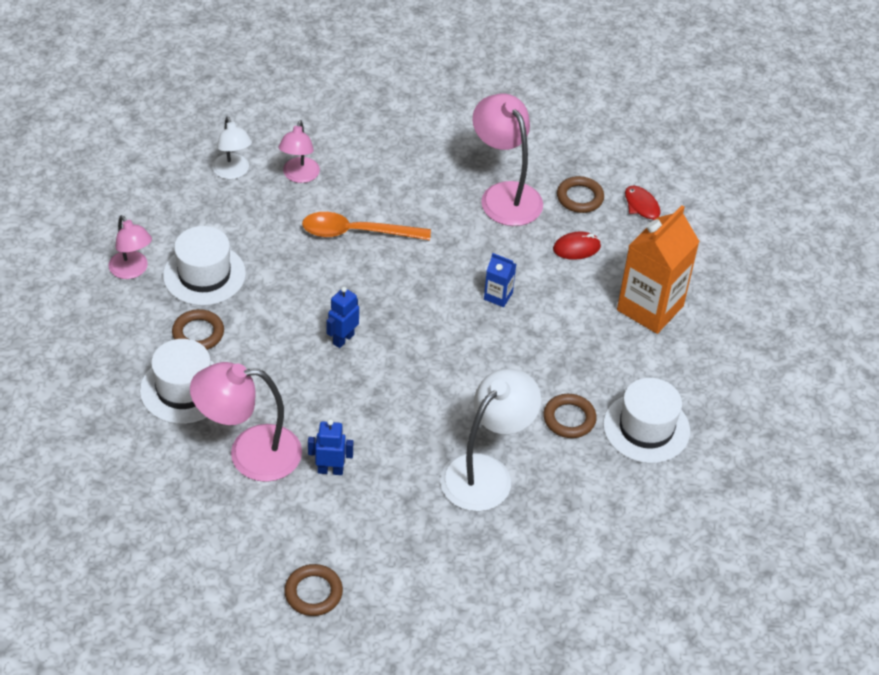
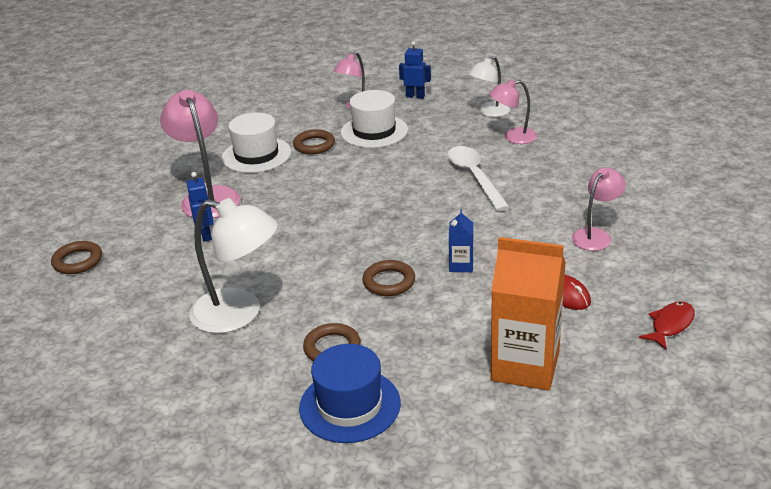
camera: 75 degrees right, 15 degrees down
orange spoon [302,212,431,240] -> white spoon [448,146,510,211]
blue robot [326,287,359,348] -> blue robot moved to [399,41,431,99]
pink lamp [472,94,543,226] -> pink lamp [572,168,626,251], size x0.60
brown ring [557,176,604,213] -> brown ring moved to [362,260,415,296]
white hat [603,378,690,463] -> blue hat [299,344,401,443]

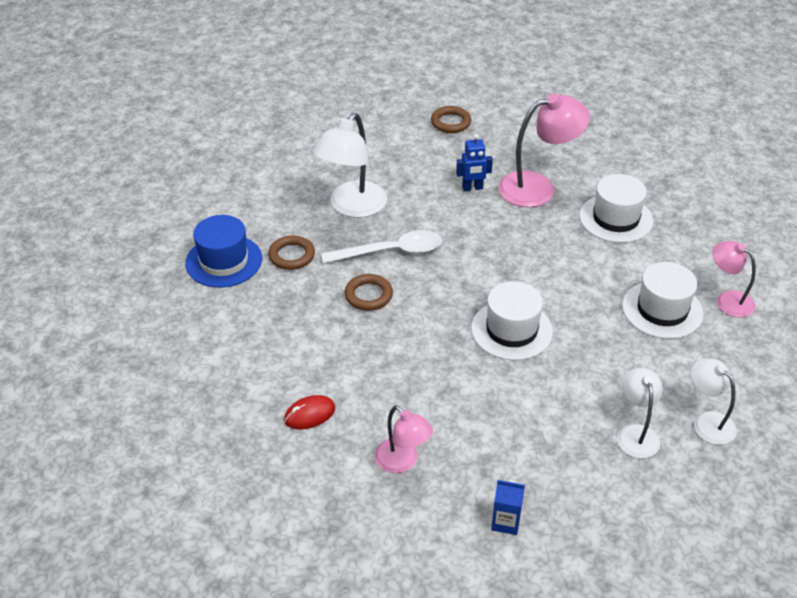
camera: 95 degrees right, 10 degrees up
brown ring [293,129,335,154] -> none
blue robot [399,41,431,99] -> none
white spoon [448,146,510,211] -> white spoon moved to [321,230,442,264]
blue carton [449,209,473,272] -> blue carton moved to [491,480,525,535]
pink lamp [490,79,537,144] -> white lamp [617,368,663,458]
orange carton [491,237,566,391] -> none
red fish [639,301,695,350] -> none
none -> white hat [471,281,553,360]

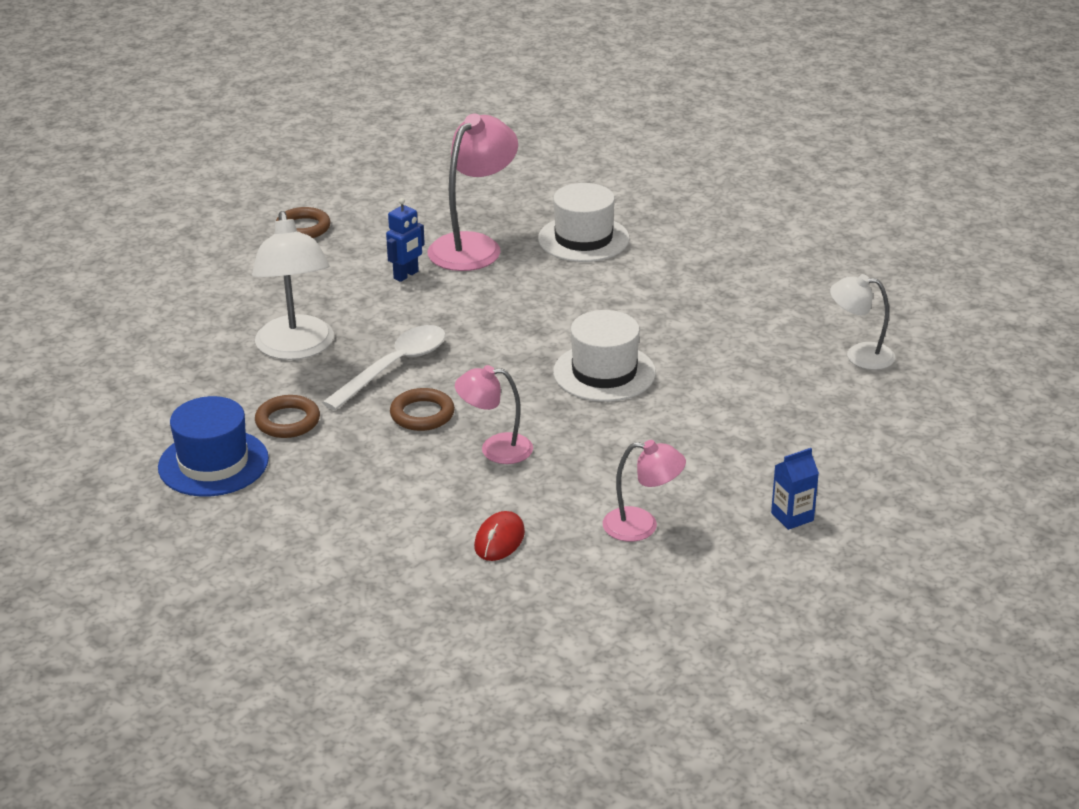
camera: 40 degrees left, 10 degrees down
white lamp [617,368,663,458] -> none
white hat [622,262,704,339] -> none
pink lamp [712,241,756,317] -> pink lamp moved to [455,365,533,464]

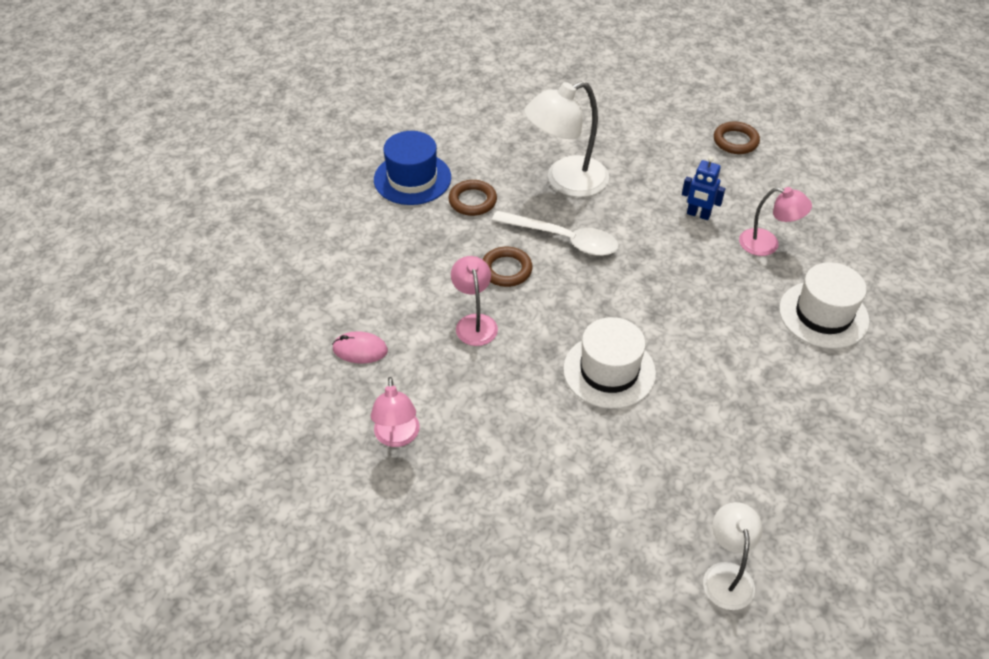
camera: 75 degrees right, 15 degrees up
pink lamp [428,114,518,271] -> pink lamp [739,187,812,256], size x0.60
red mouse [474,511,525,561] -> pink mouse [332,331,388,364]
blue carton [771,448,819,530] -> none

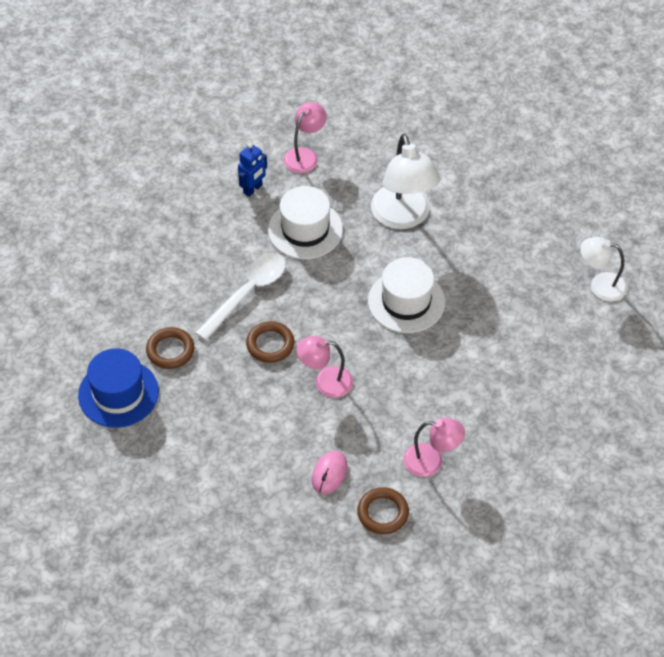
camera: 75 degrees left, 5 degrees up
white lamp [524,81,609,197] -> white lamp moved to [371,134,440,229]
brown ring [714,121,760,154] -> brown ring moved to [357,487,409,534]
white hat [779,262,869,349] -> white hat moved to [268,186,343,259]

